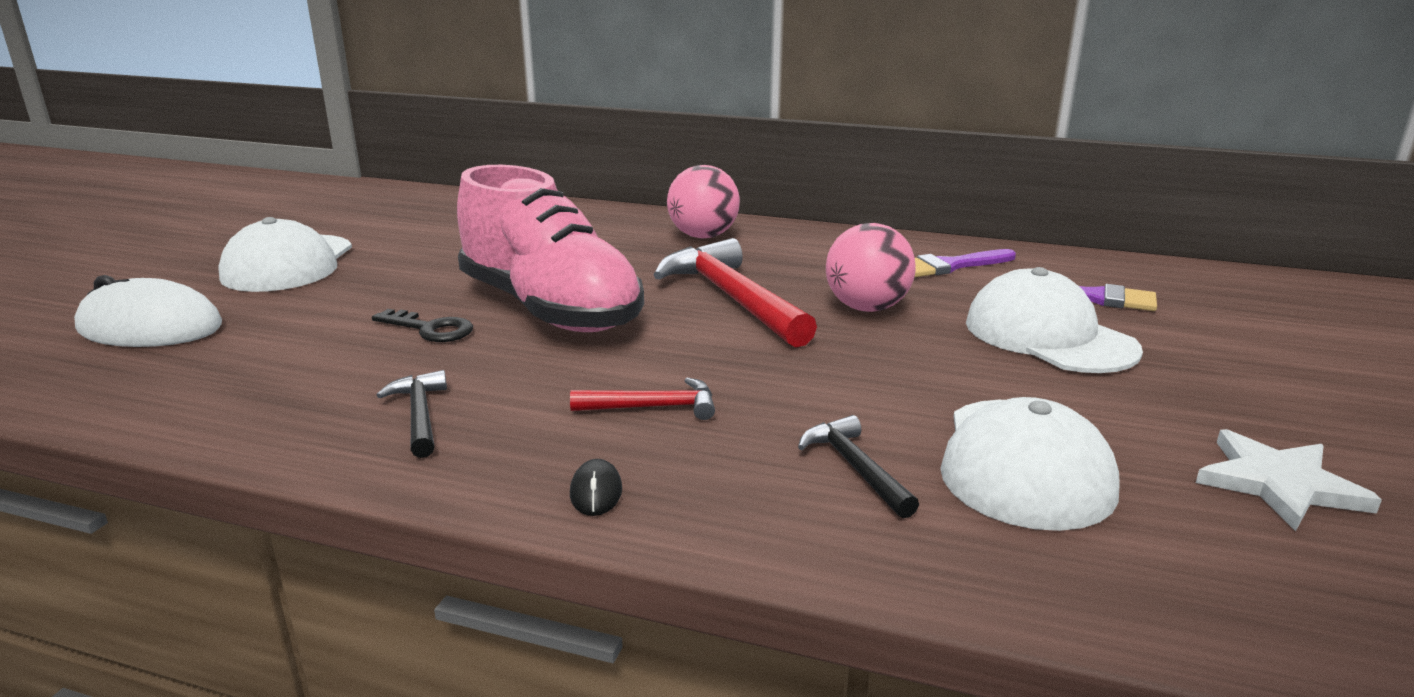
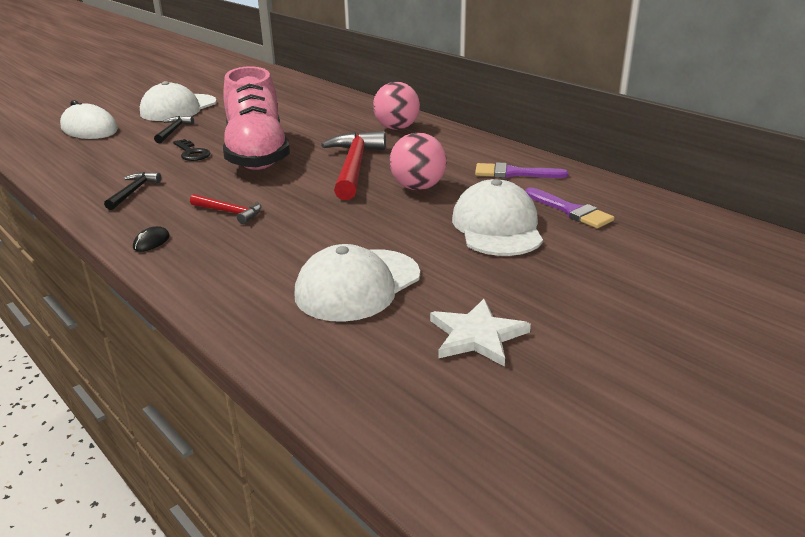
camera: 30 degrees right, 5 degrees up
black hammer [798,415,919,518] -> black hammer moved to [154,116,194,143]

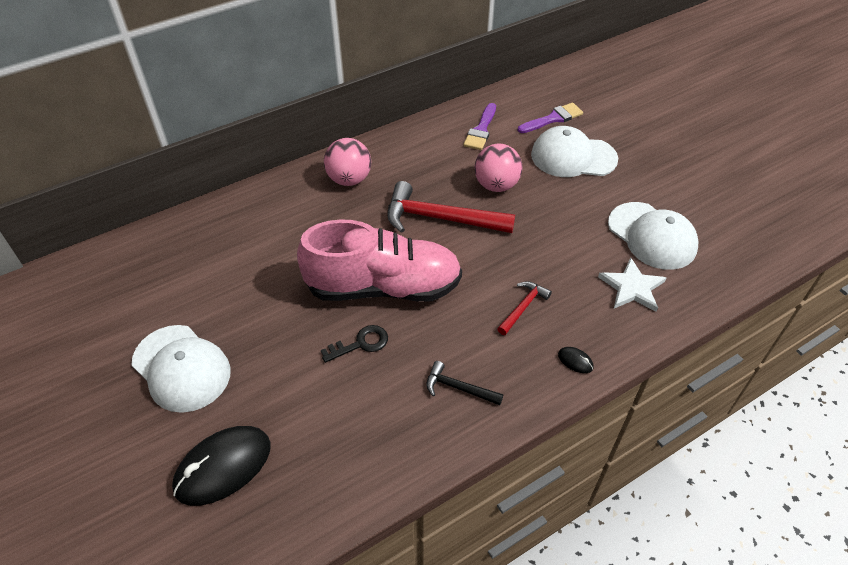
camera: 80 degrees left, 20 degrees up
white mouse [60,100,118,139] -> black mouse [172,426,271,506]
black hammer [154,116,194,143] -> none
white star [430,299,531,367] -> white star moved to [598,258,666,312]

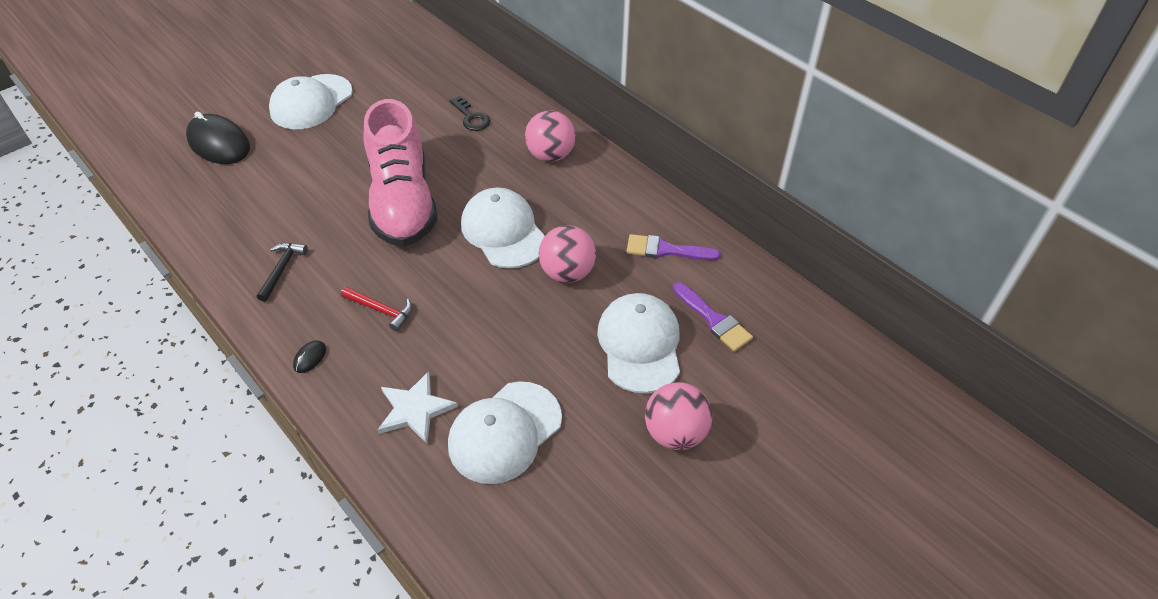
camera: 80 degrees right, 0 degrees up
black key [321,325,388,363] -> black key moved to [449,96,490,131]
red hammer [387,181,515,233] -> white cap [461,187,545,268]
none -> pink ball [645,382,712,450]

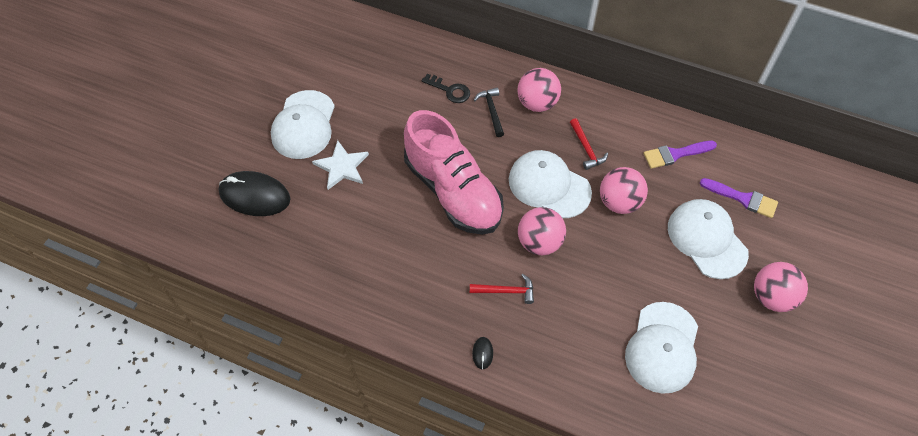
camera: 25 degrees left, 10 degrees up
black hammer [257,243,308,302] -> black hammer moved to [474,87,504,137]
white star [378,371,458,444] -> white star moved to [312,140,369,190]
none -> pink ball [518,207,566,255]
none -> red hammer [570,118,608,170]

